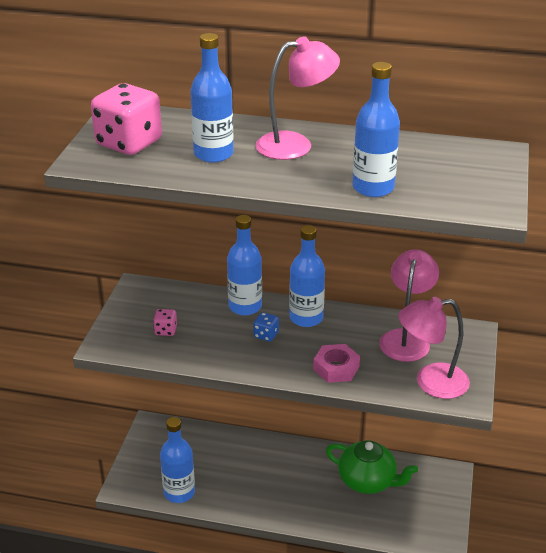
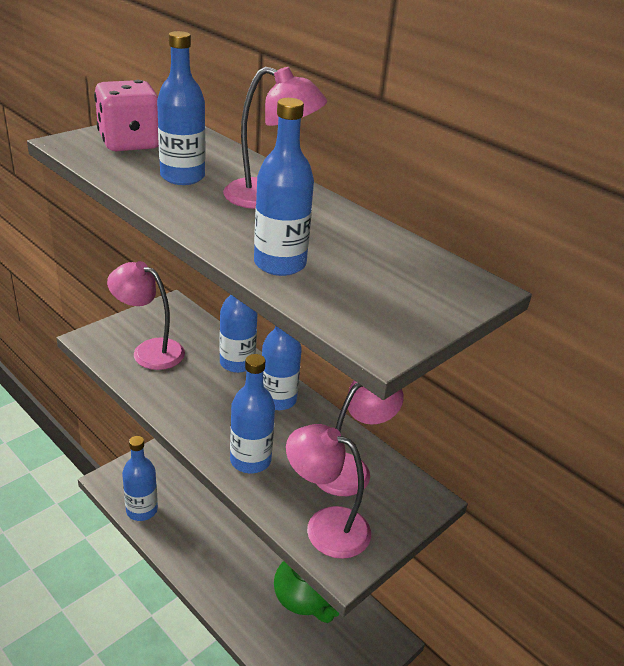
camera: 30 degrees right, 0 degrees up
pink dice [153,309,177,336] -> pink lamp [107,261,185,370]
blue dice [253,312,279,342] -> none
pink nut [313,344,360,383] -> blue bottle [230,354,275,474]

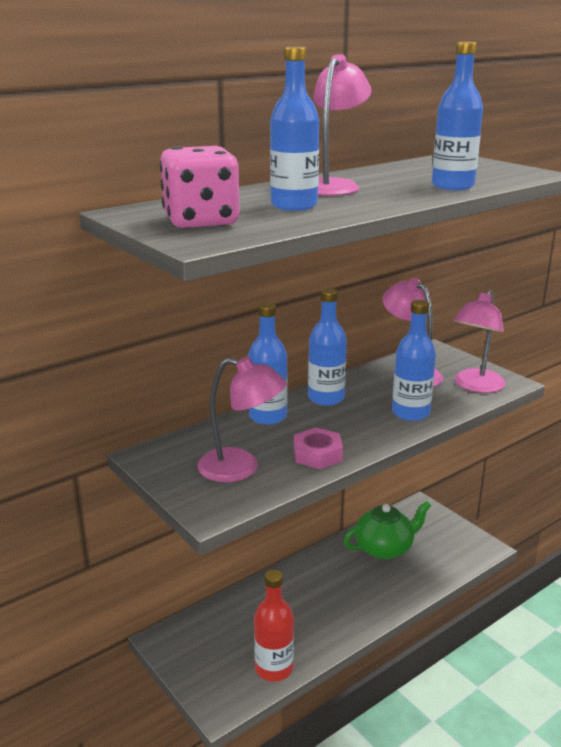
camera: 80 degrees left, 10 degrees down
pink lamp [107,261,185,370] -> pink lamp turned 105 degrees counterclockwise [197,357,287,482]
blue bottle [122,436,158,521] -> red bottle [254,570,294,682]
none -> pink nut [294,428,343,469]

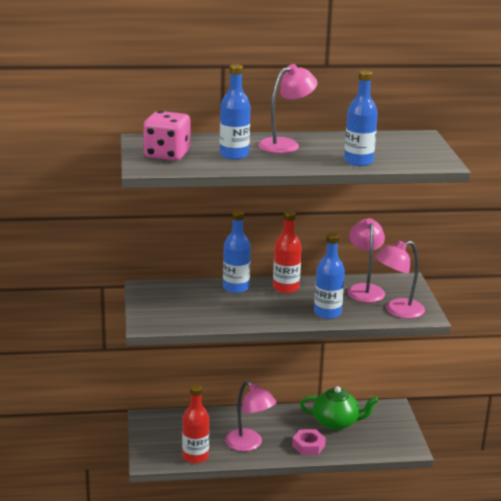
camera: 30 degrees right, 0 degrees up
pink lamp [197,357,287,482] -> pink lamp moved to [225,381,276,451]
pink nut [294,428,343,469] -> pink nut moved to [292,429,326,455]
blue bottle [308,288,347,406] -> red bottle [273,211,302,294]

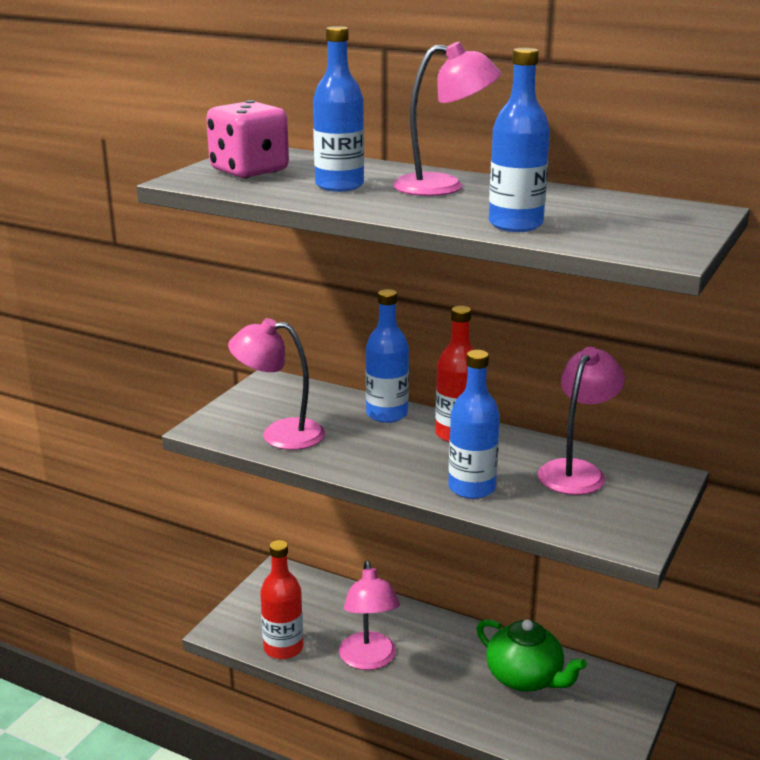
camera: 35 degrees right, 0 degrees up
pink nut [292,429,326,455] -> none
pink lamp [375,241,425,319] -> pink lamp moved to [228,318,325,450]

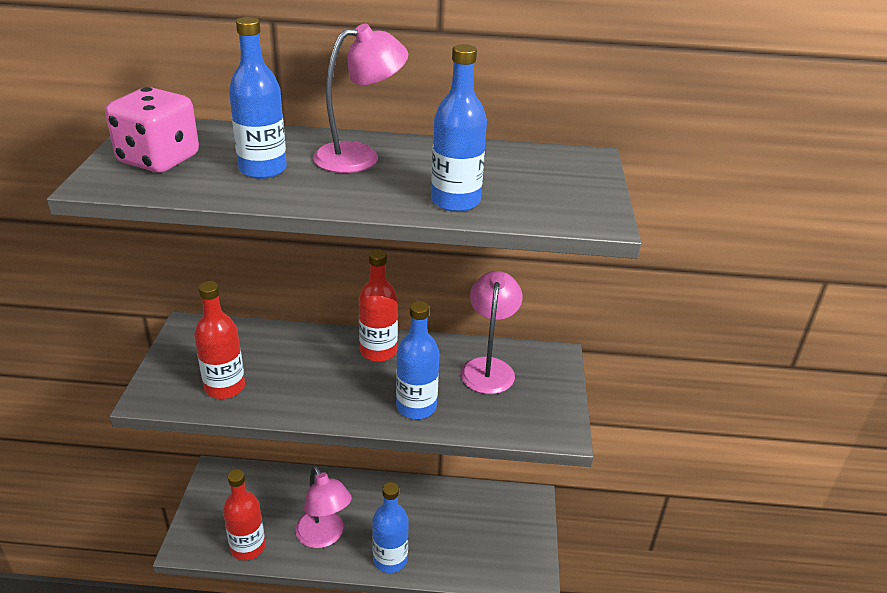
camera: 25 degrees left, 10 degrees up
pink lamp [228,318,325,450] -> red bottle [194,281,245,399]
blue bottle [366,289,409,423] -> blue bottle moved to [372,482,409,573]
green teapot [477,619,587,692] -> none

